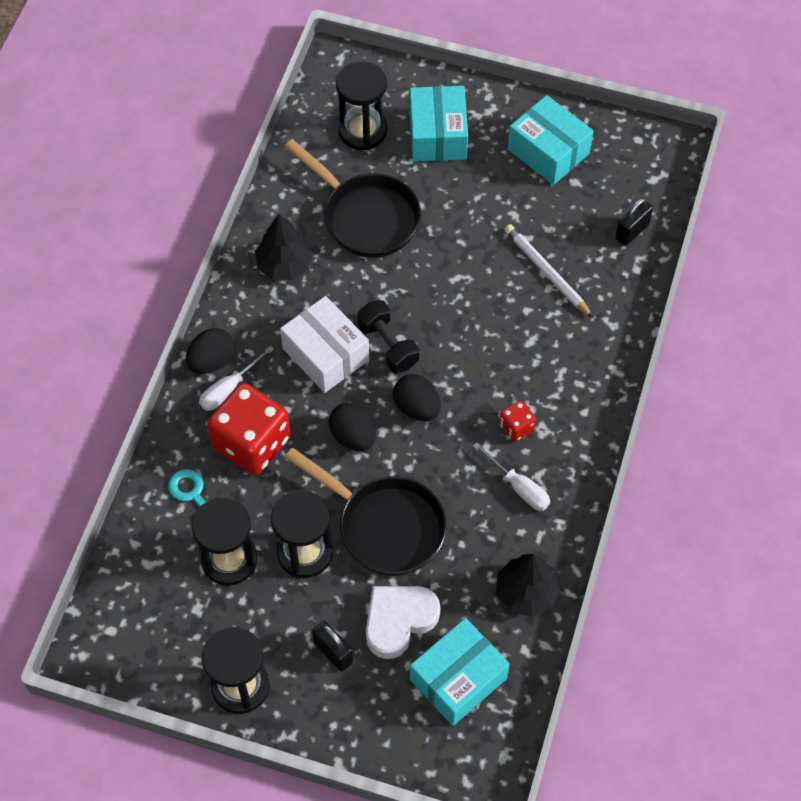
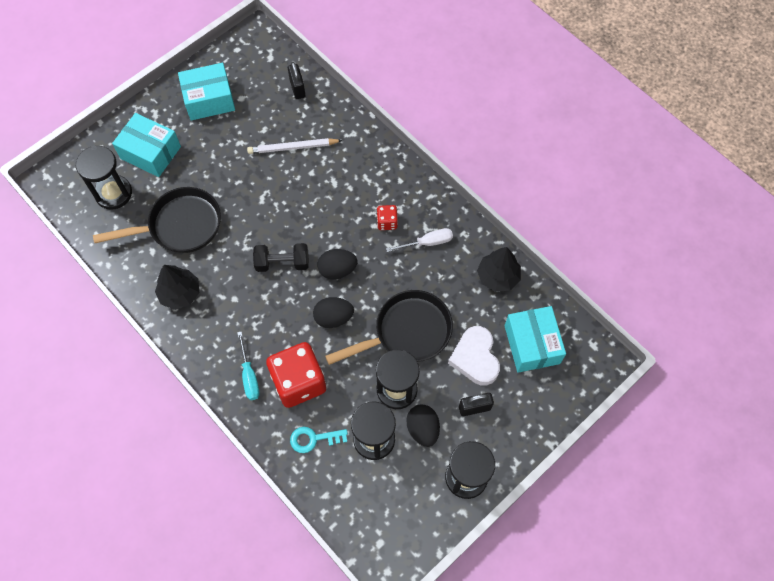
camera: 60 degrees left, 5 degrees up
black egg [186,328,235,374] -> black egg moved to [406,405,440,447]
white screwdriver [199,345,274,411] -> turquoise screwdriver [237,331,260,400]
white box [280,296,369,393] -> none

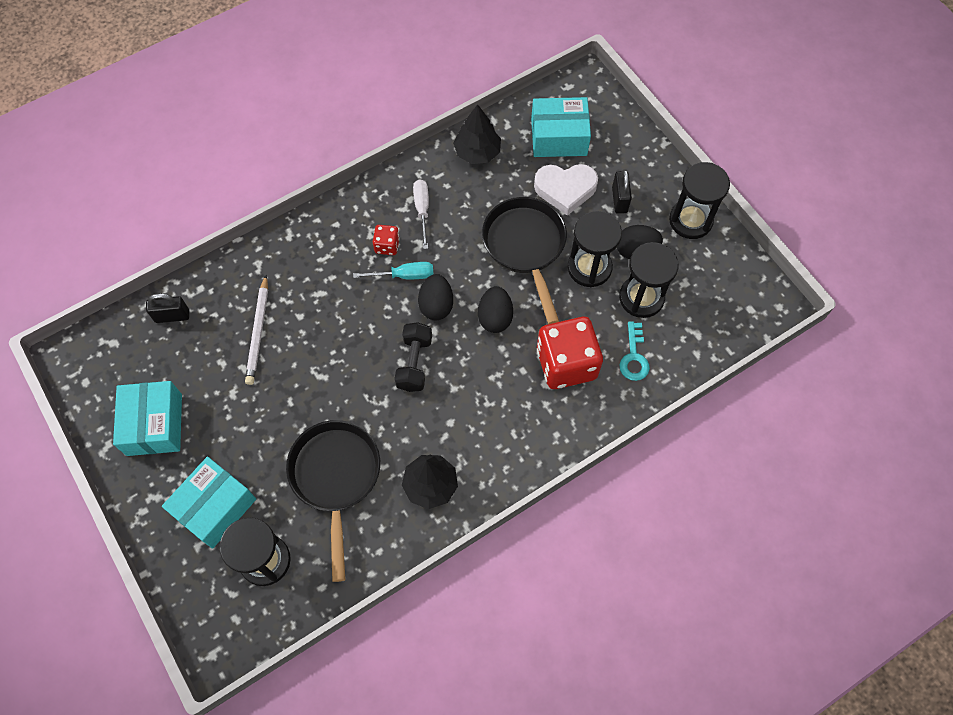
camera: 80 degrees left, 0 degrees up
turquoise screwdriver [237,331,260,400] -> turquoise screwdriver moved to [353,262,433,279]

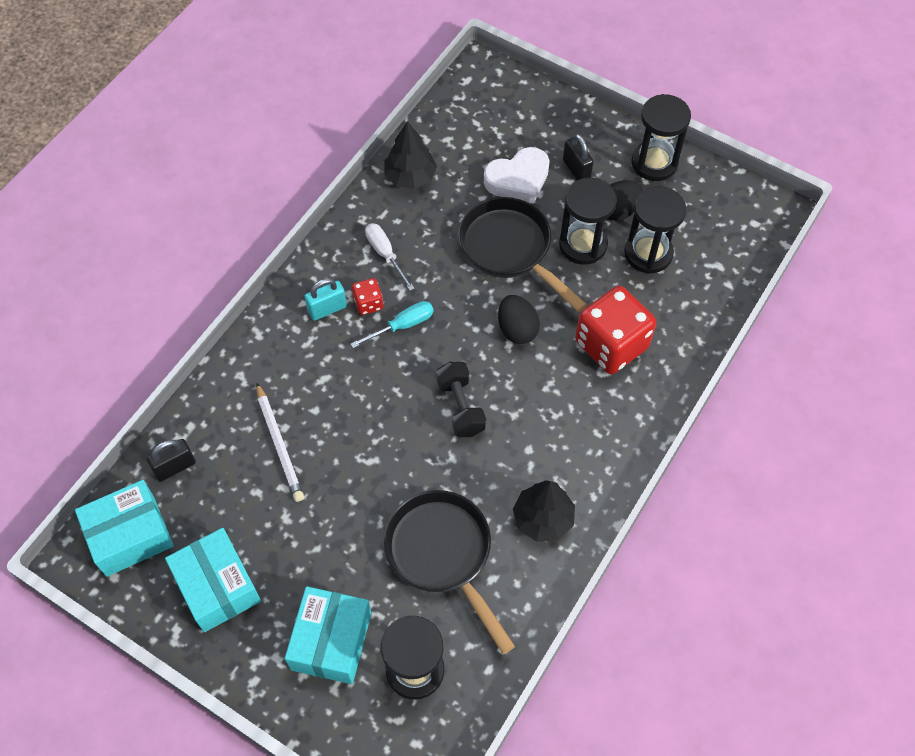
camera: 25 degrees left, 5 degrees down
black egg [418,274,453,320] -> none
turquoise box [531,97,591,157] -> turquoise box moved to [75,480,174,577]
turquoise key [619,322,650,381] -> none
none -> turquoise padlock [305,278,347,321]

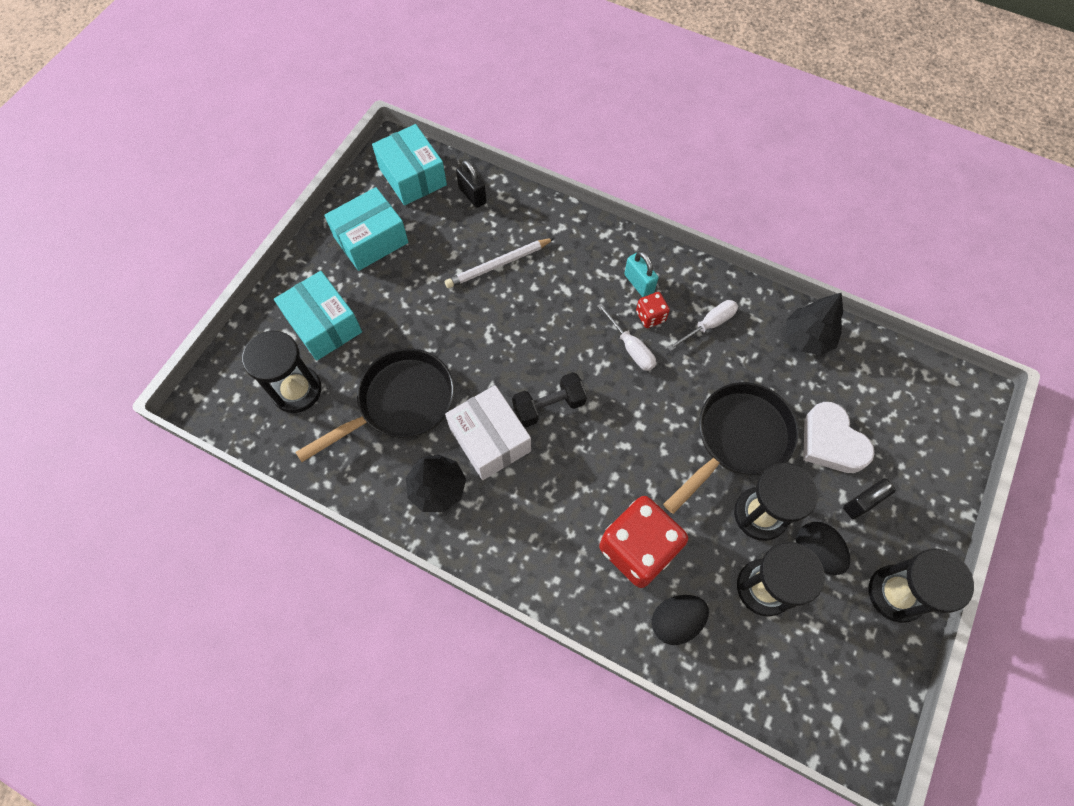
camera: 85 degrees right, 5 degrees up
turquoise box [285,586,371,684] -> turquoise box turned 45 degrees clockwise [274,271,362,361]
turquoise screwdriver [351,301,433,348] -> white screwdriver [597,303,656,371]
black egg [498,295,540,344] -> black egg moved to [652,595,709,645]
none -> white box [445,385,531,480]

